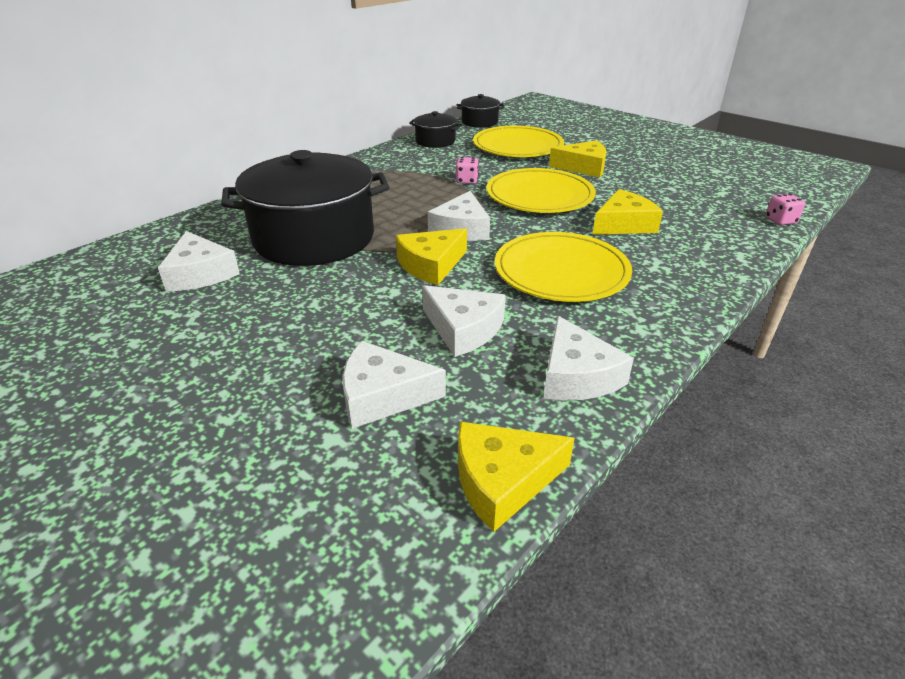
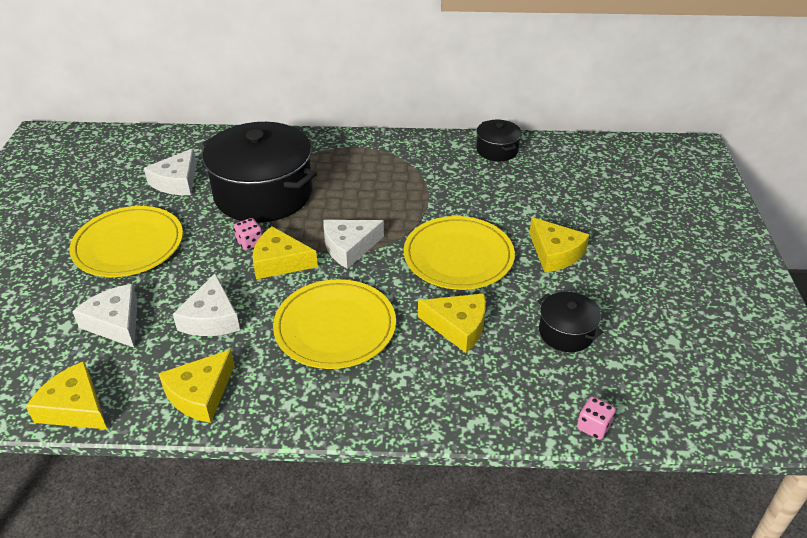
camera: 50 degrees right, 5 degrees up
pink dice [455,157,479,184] -> pink dice moved to [234,218,262,250]
black pot [456,94,505,128] -> black pot moved to [538,292,603,352]
yellow plate [473,125,564,157] -> yellow plate moved to [69,206,183,277]
white cheese [543,316,634,401] -> yellow cheese [158,349,234,423]

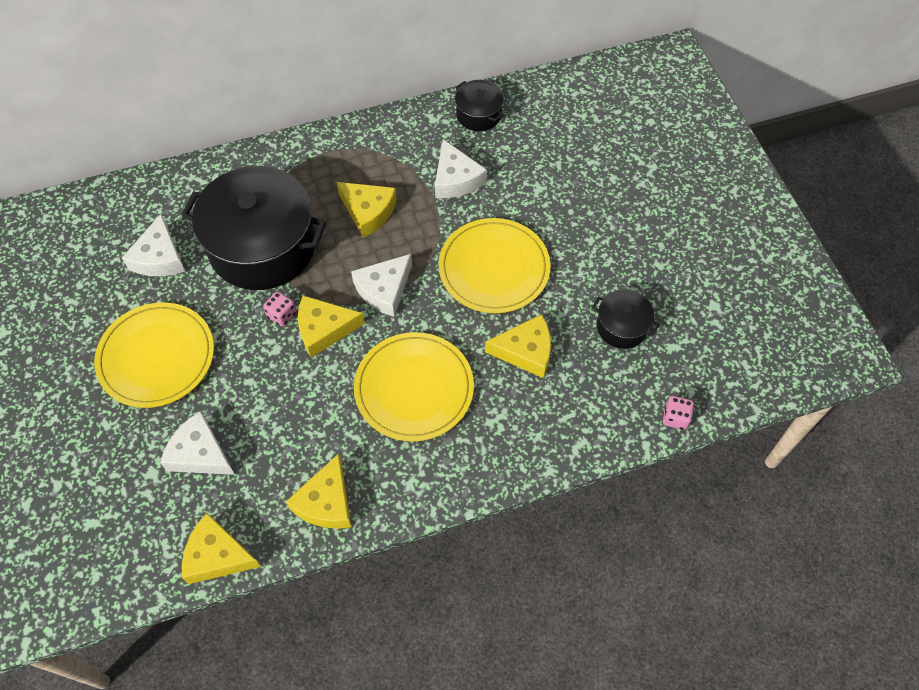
camera: 20 degrees left, 20 degrees up
white cheese [173,273,240,336] -> white cheese moved to [435,139,487,198]
yellow cheese [529,217,589,272] -> yellow cheese moved to [337,182,397,238]

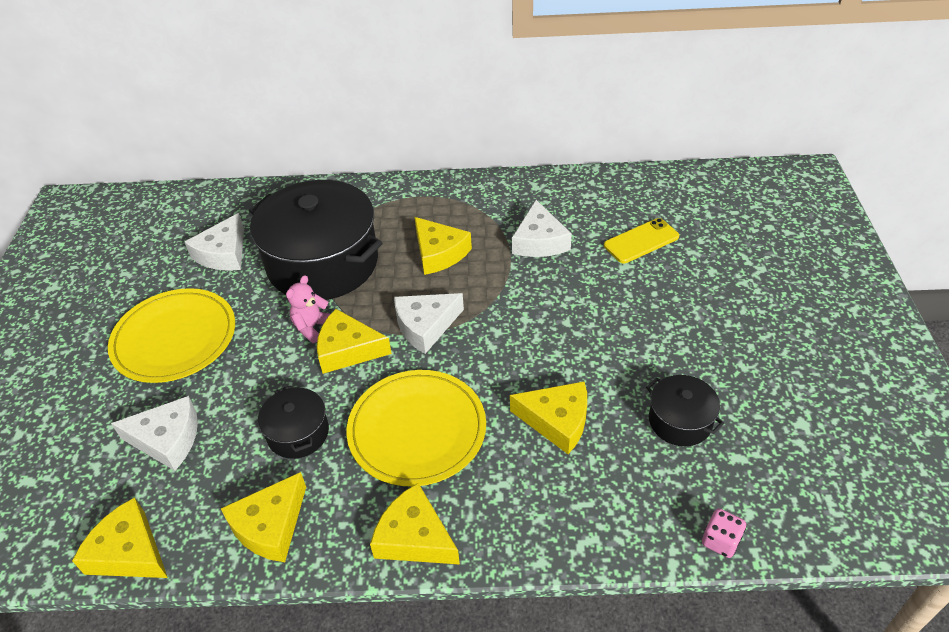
camera: 20 degrees right, 15 degrees down
white cheese [160,411,235,475] -> white cheese turned 135 degrees clockwise [111,396,198,471]
pink dice [263,291,296,326] -> pink teddy bear [286,275,330,343]
yellow plate [438,218,551,313] -> none
black pot [455,80,504,131] -> black pot moved to [258,386,329,459]
none -> yellow cheese [370,483,460,564]
none -> yellow phone [604,218,679,263]

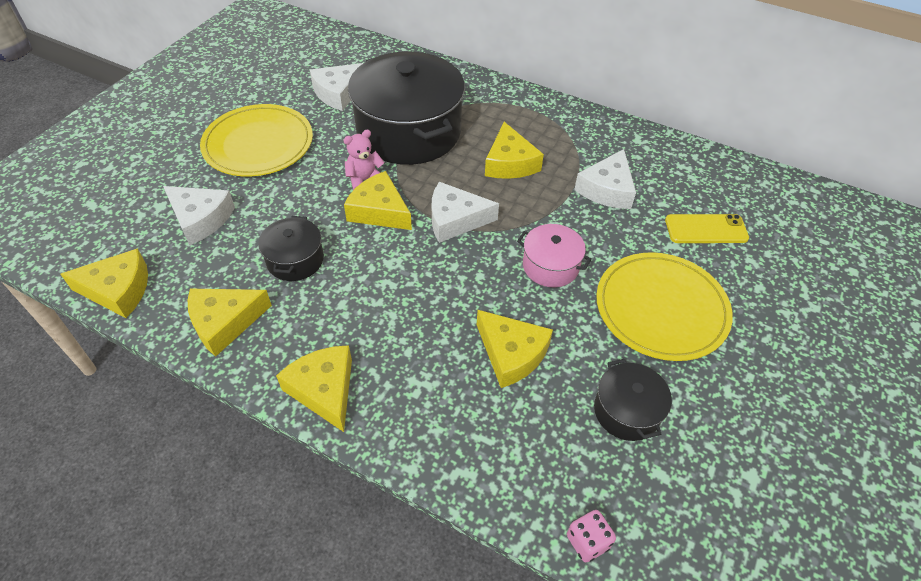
camera: 25 degrees right, 5 degrees up
yellow cheese [72,497,168,578] -> yellow cheese turned 120 degrees clockwise [60,248,148,318]
yellow plate [347,370,486,486] -> yellow plate moved to [596,252,733,361]
none -> pink pot [517,224,592,287]

